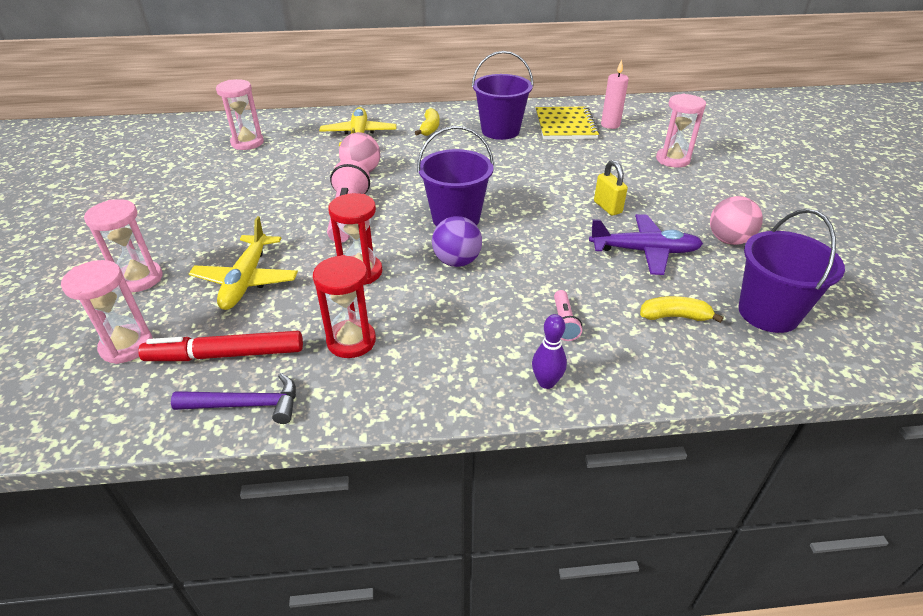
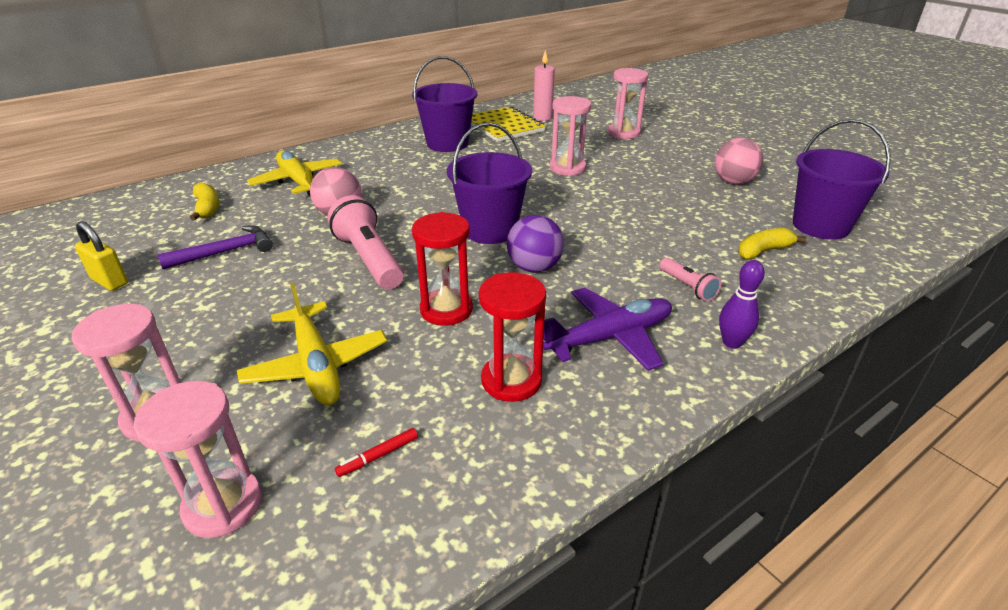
camera: 30 degrees left, 5 degrees down
red marker [138,331,303,361] -> red marker [335,428,418,477], size x0.41
purple hammer [171,373,296,424] -> purple hammer moved to [157,225,273,269]
pink hourglass [216,79,264,150] -> pink hourglass moved to [550,96,591,176]
yellow banana [415,108,440,136] -> yellow banana moved to [190,182,219,221]
purple plane [589,214,703,275] -> purple plane moved to [543,287,672,371]
yellow padlock [594,160,628,216] -> yellow padlock moved to [75,221,128,291]

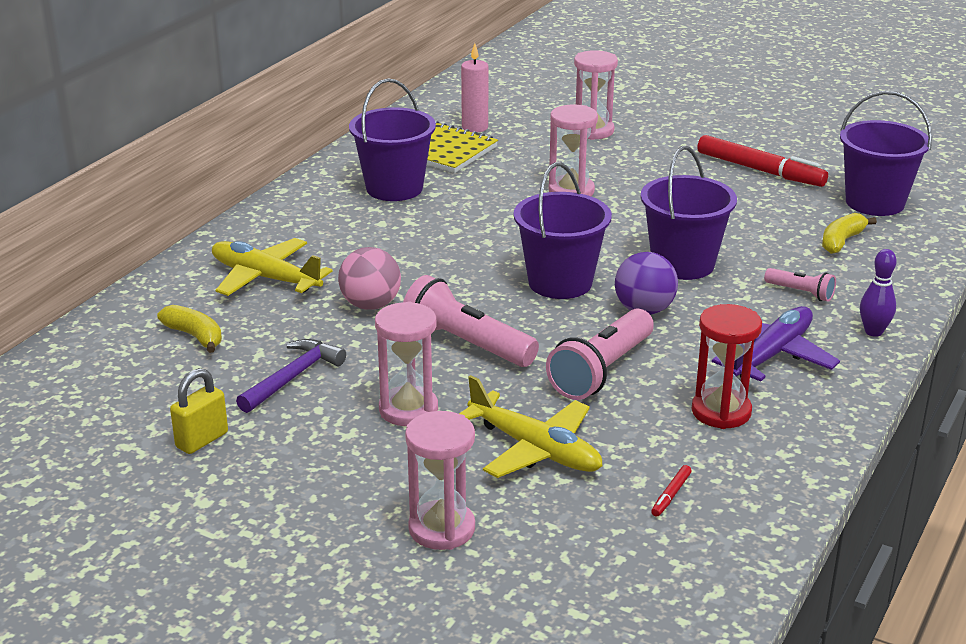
camera: 25 degrees left, 5 degrees down
yellow padlock [75,221,128,291] -> yellow padlock turned 60 degrees counterclockwise [170,368,228,454]
pink hourglass [134,381,262,538] -> pink hourglass moved to [375,302,438,426]
red hourglass [412,212,473,326] -> pink flashlight [546,309,654,400]
pink ball [715,138,763,184] -> red marker [697,135,828,187]
none -> purple bucket [641,146,737,280]

